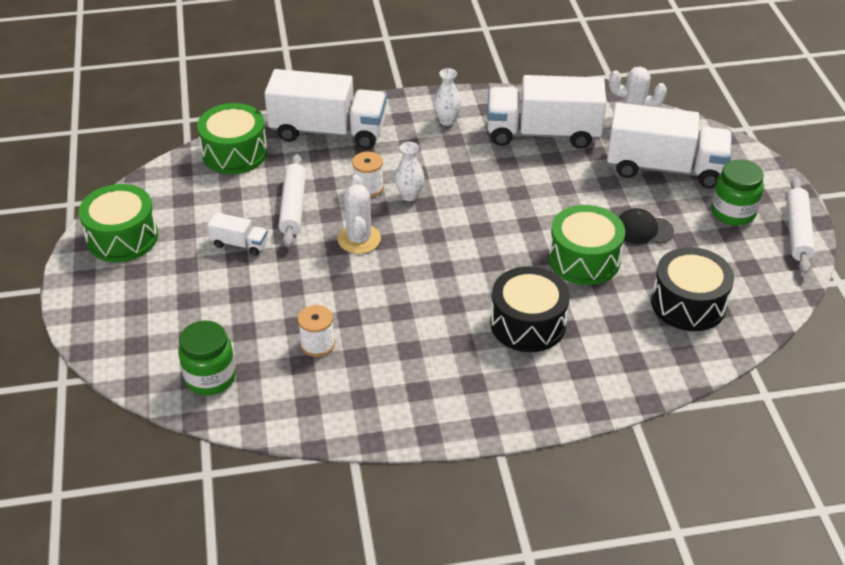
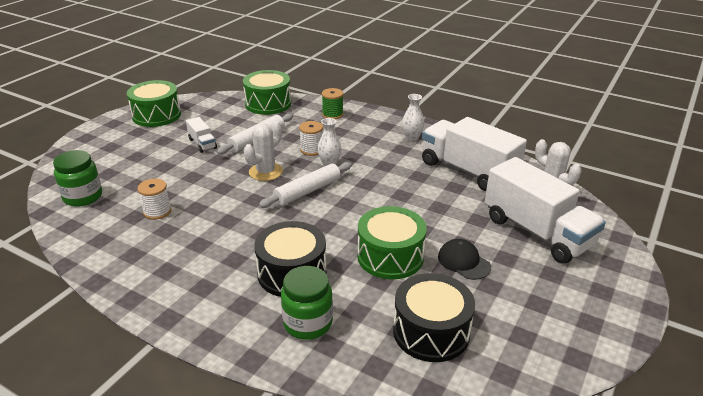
camera: 40 degrees right, 10 degrees down
white truck [264,69,387,149] -> green spool [322,88,343,119]
green jar [711,159,764,226] -> green jar moved to [281,266,333,340]
white rolling pin [786,178,815,274] -> white rolling pin moved to [259,162,352,208]

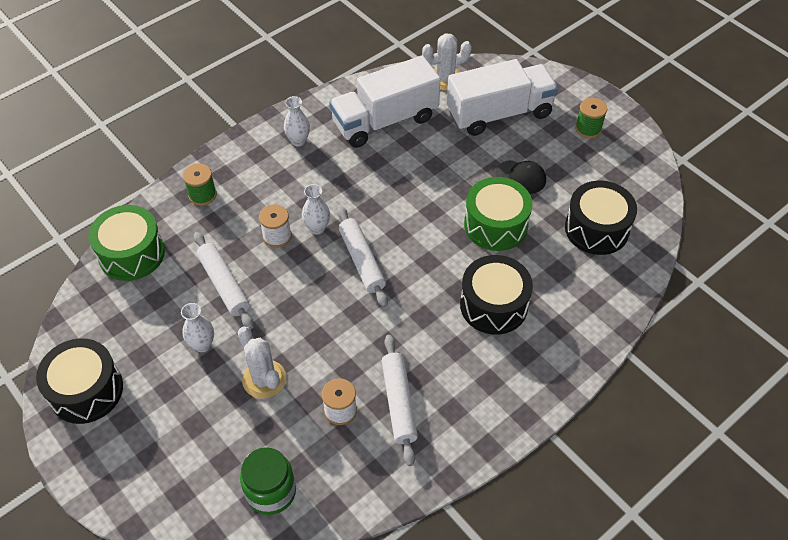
camera: 70 degrees left, 20 degrees up
green drum [127,80,181,127] -> black drum [36,338,123,424]
white truck [186,117,217,153] -> white vase [181,303,214,352]
white cactus [244,121,283,181] -> white cactus moved to [237,327,286,399]
green jar [281,266,333,340] -> none
black cap [438,239,491,280] -> black cap turned 135 degrees counterclockwise [495,160,546,194]
none -> white rolling pin [382,335,418,466]
none -> green spool [575,98,607,138]

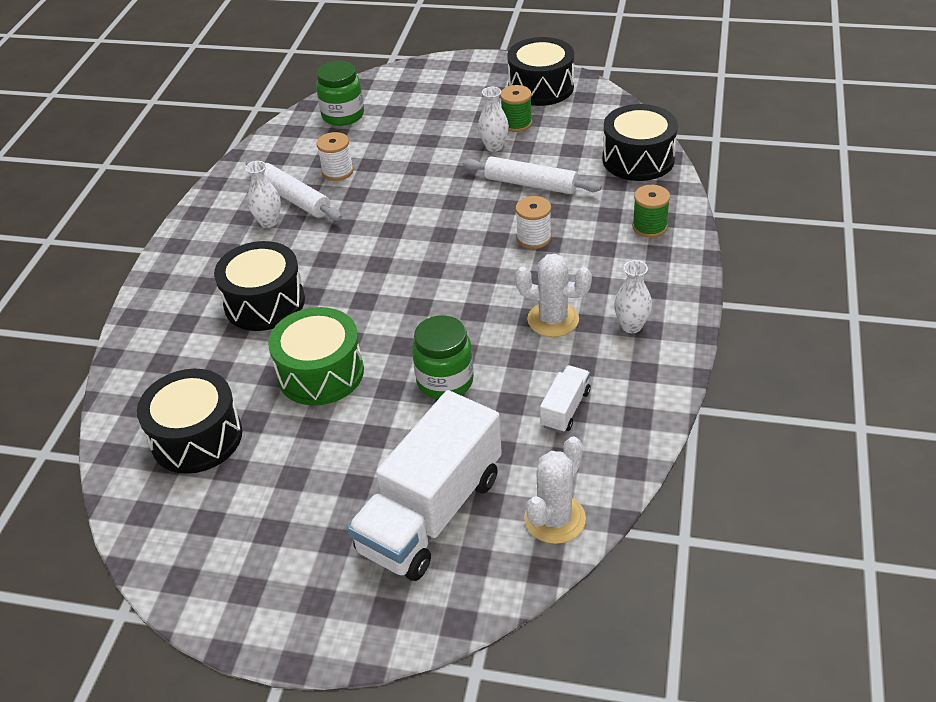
camera: 145 degrees right, 10 degrees down
green drum [88,205,165,281] -> black drum [602,104,678,181]
white cactus [237,327,286,399] -> white cactus moved to [515,254,592,337]
white vase [302,184,330,234] -> white vase moved to [245,161,281,228]
white truck [329,55,440,148] -> white truck [540,365,591,433], size x0.44
white rolling pin [337,206,388,307] -> none
black cap [495,160,546,194] -> none
green spool [575,98,607,138] -> green spool moved to [500,85,532,132]
none -> green jar [412,315,474,399]

